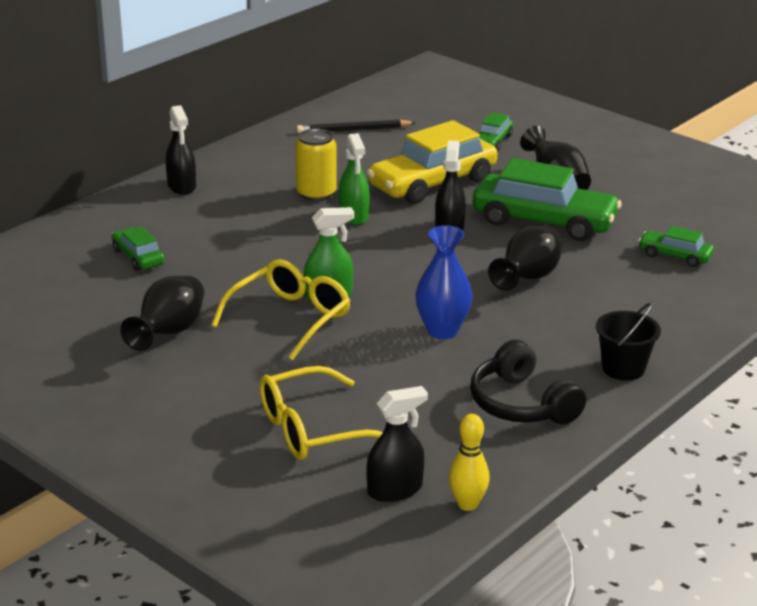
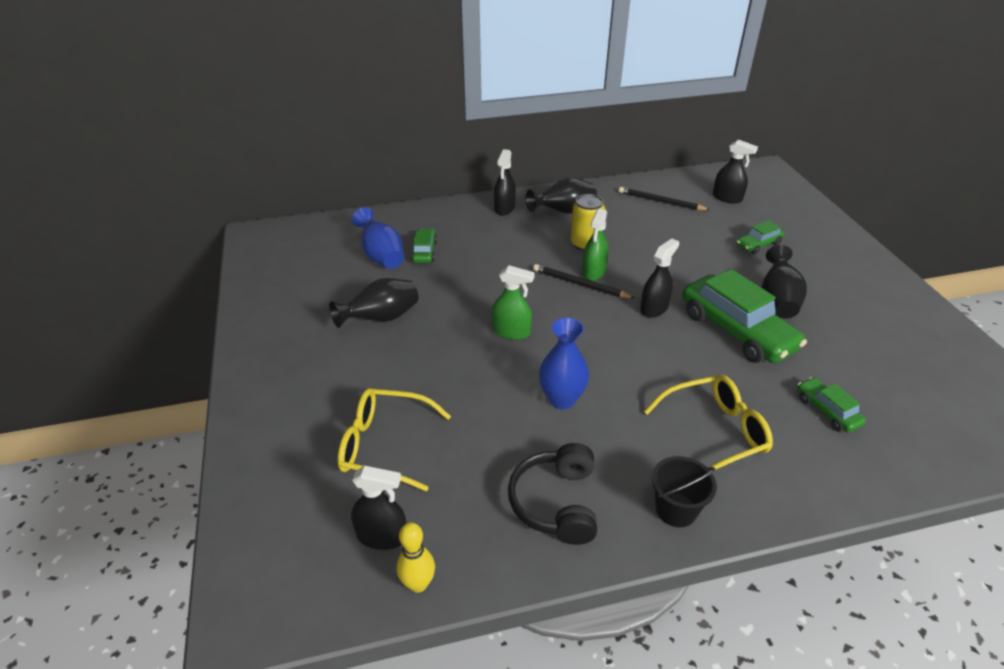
camera: 35 degrees right, 10 degrees up
yellow glasses [211,259,350,360] -> yellow glasses moved to [644,375,773,471]
yellow car [367,120,497,204] -> none
black vase [488,226,563,290] -> black vase moved to [526,178,597,214]
none -> blue vase [352,207,404,269]
none -> black pencil [533,264,634,299]
none -> black spray bottle [713,139,758,204]

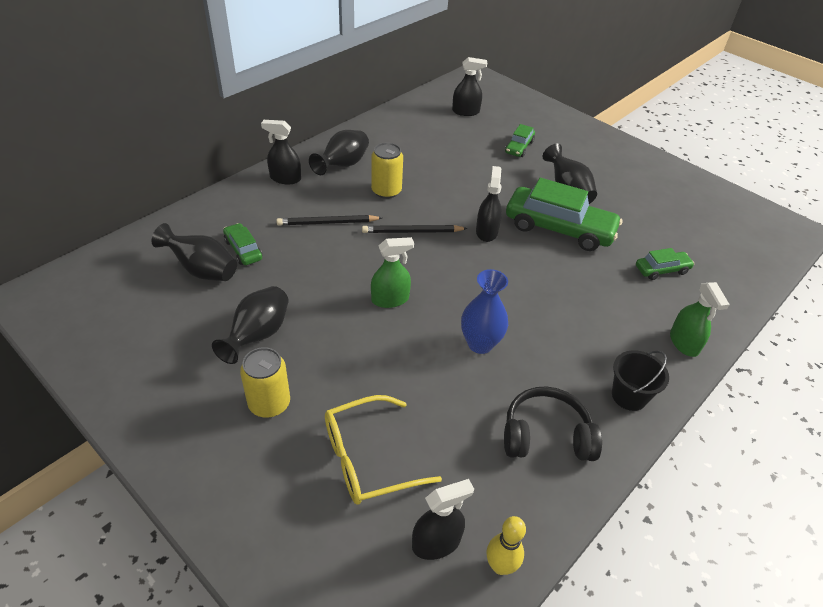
camera: 35 degrees left, 5 degrees up
blue vase [352,207,404,269] -> black vase [152,223,237,281]
black spray bottle [494,149,516,215] -> black spray bottle turned 120 degrees clockwise [261,120,301,184]
black headphones [508,443,597,545] -> black headphones turned 120 degrees clockwise [504,386,602,461]
green spray bottle [582,208,608,281] -> green spray bottle moved to [670,282,730,357]
black pencil [619,187,710,211] -> black pencil moved to [276,215,382,226]
yellow glasses [644,375,773,471] -> none
green car [797,377,866,433] -> green car turned 135 degrees clockwise [636,248,695,280]
none -> yellow can [240,347,290,418]

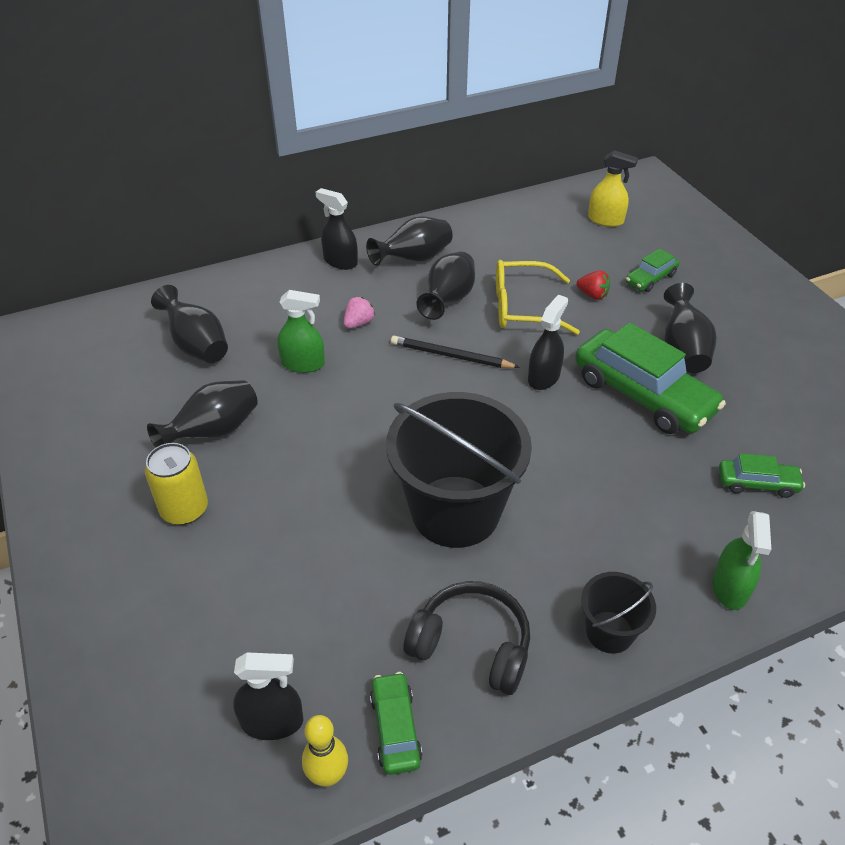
camera: 25 degrees right, 0 degrees up
green car [223,223,262,265] -> green car moved to [370,672,422,775]
black pencil [276,215,382,226] -> pink strawberry [344,297,375,329]
yellow glasses [325,395,442,504] -> yellow glasses moved to [496,260,580,335]
yellow can [371,142,403,199] -> black vase [416,252,475,320]
green spray bottle [371,237,414,308] -> green spray bottle moved to [277,290,325,373]
black spray bottle [452,57,487,116] -> yellow spray bottle [588,150,638,227]
blue vase [461,269,508,354] -> black bucket [386,392,532,548]
none -> red strawberry [577,270,610,300]

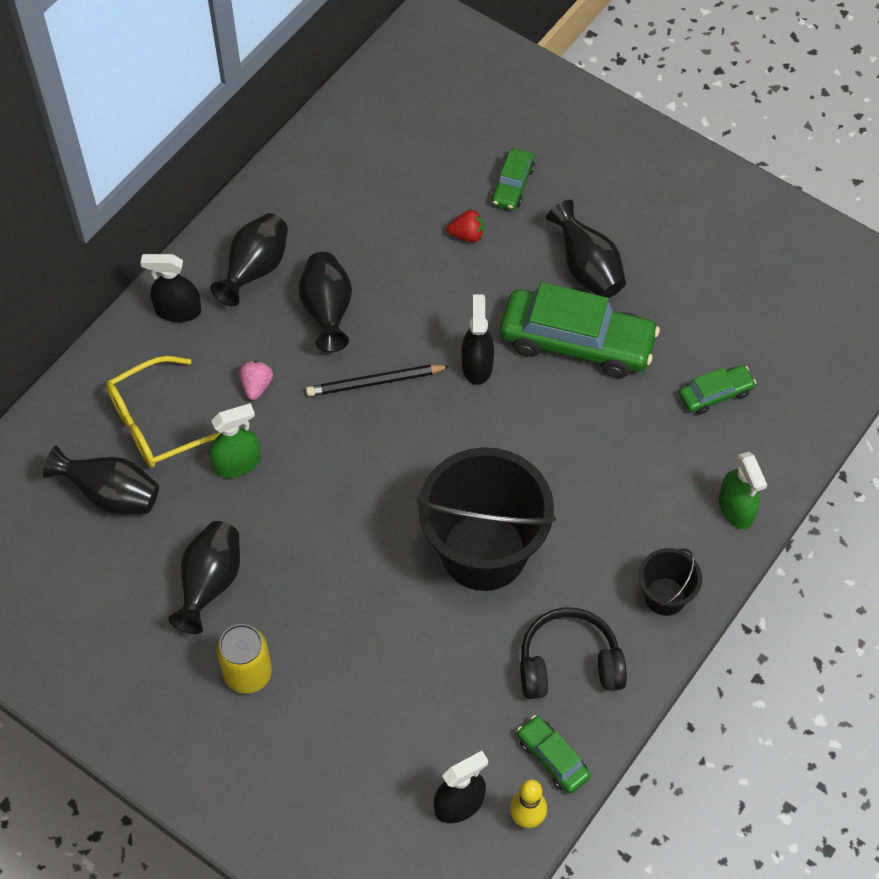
camera: 30 degrees left, 15 degrees up
yellow glasses [496,260,580,335] -> yellow glasses moved to [106,356,221,468]
yellow spray bottle [588,150,638,227] -> none

